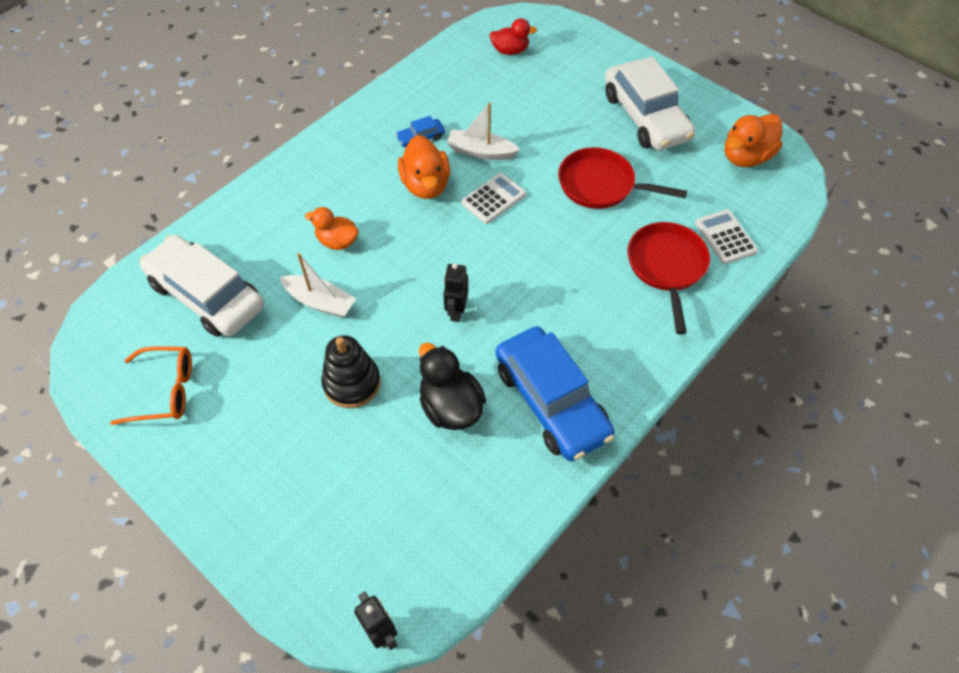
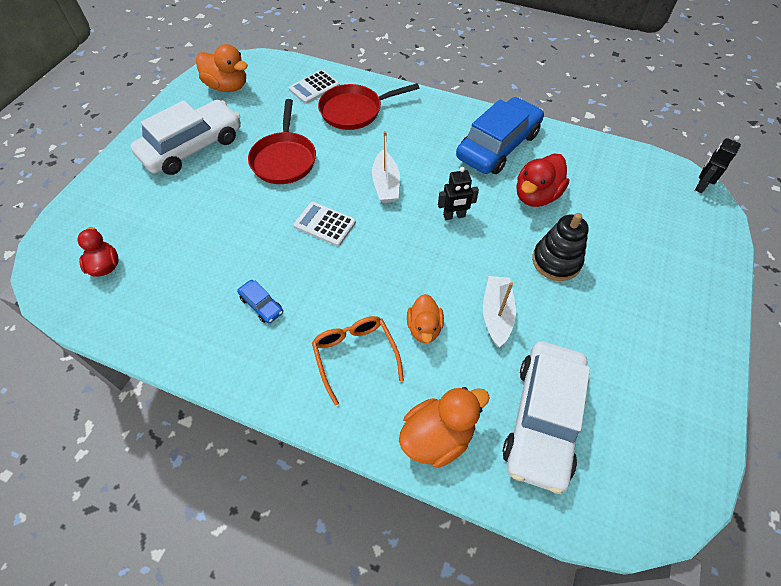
camera: 110 degrees left, 0 degrees up
orange glasses [110,346,192,425] -> orange glasses moved to [312,316,404,406]
orange duck [398,135,450,199] -> orange duck moved to [399,387,490,468]
black duck [419,343,486,430] -> red duck [517,154,569,207]
white boat [446,103,520,160] -> white boat moved to [372,131,400,203]

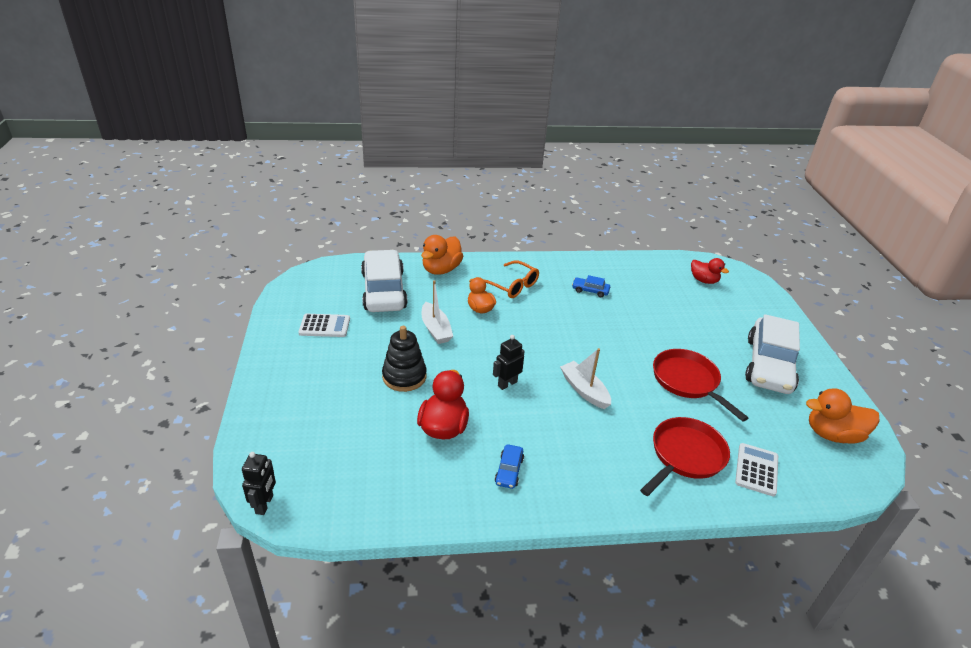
camera: 150 degrees right, 20 degrees down
white calculator [294,202,356,246] -> white calculator moved to [298,314,350,337]
blue car [456,97,544,174] -> blue car [495,444,524,489], size x0.41

